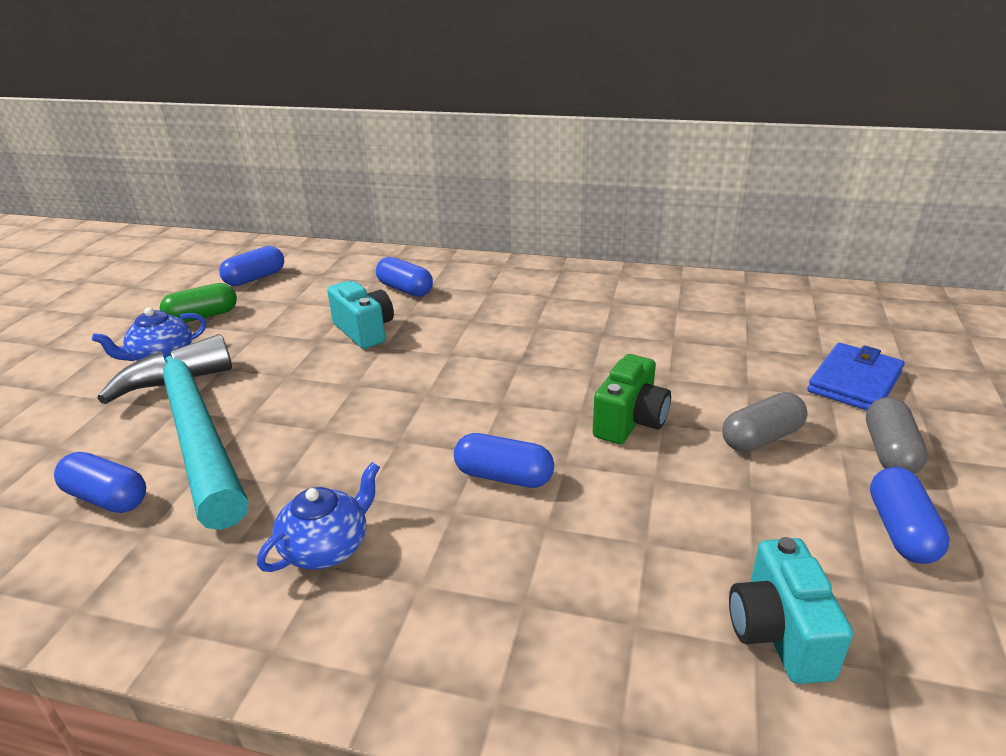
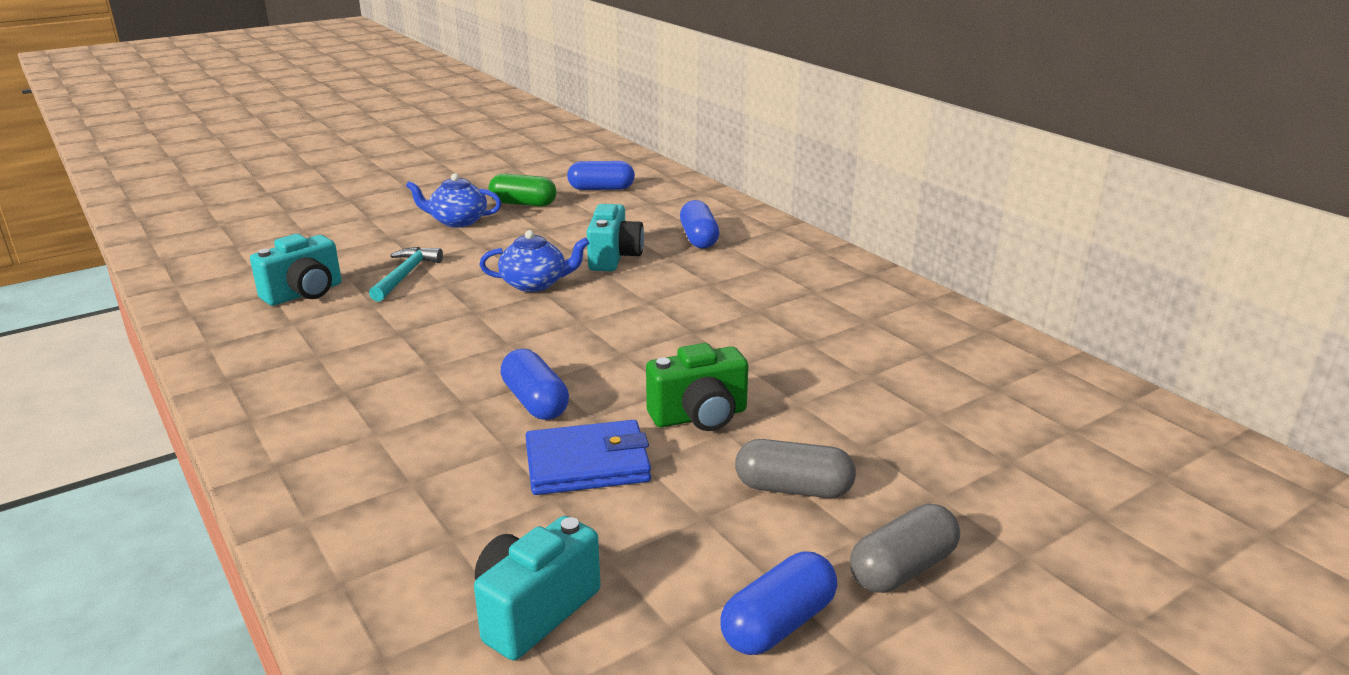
camera: 40 degrees right, 5 degrees down
blue capsule [54,452,146,513] -> turquoise camera [250,234,342,306]
turquoise hammer [97,334,249,530] -> turquoise hammer [369,247,443,302], size x0.42
blue teapot [257,462,380,572] -> blue teapot moved to [479,230,589,292]
blue wallet [808,343,904,410] -> blue wallet moved to [525,420,651,495]

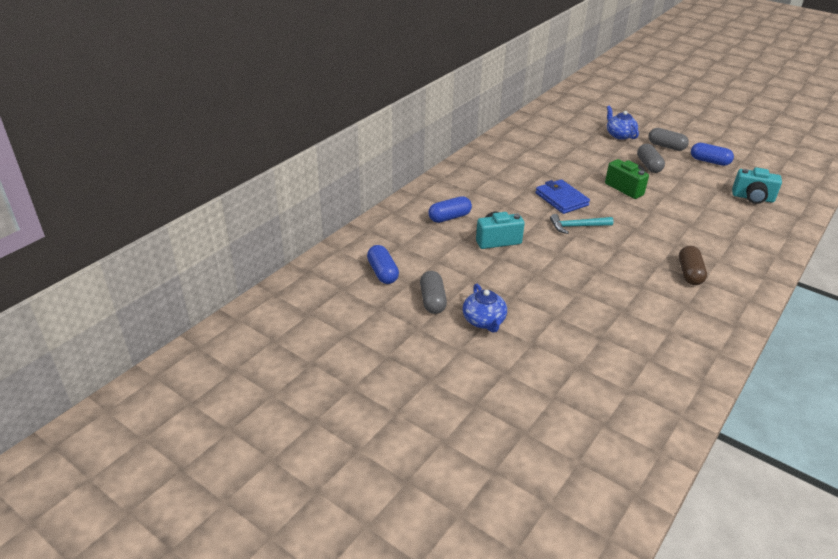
camera: 110 degrees left, 10 degrees up
turquoise camera [250,234,342,306] -> none
turquoise hammer [369,247,443,302] -> turquoise hammer moved to [550,214,614,234]
blue teapot [479,230,589,292] -> blue teapot moved to [607,106,639,140]
green capsule [489,174,557,207] -> grey capsule [420,271,447,314]
blue capsule [501,349,569,420] -> none
blue wallet [525,420,651,495] -> blue wallet moved to [535,179,590,214]
none -> brown capsule [679,246,707,285]

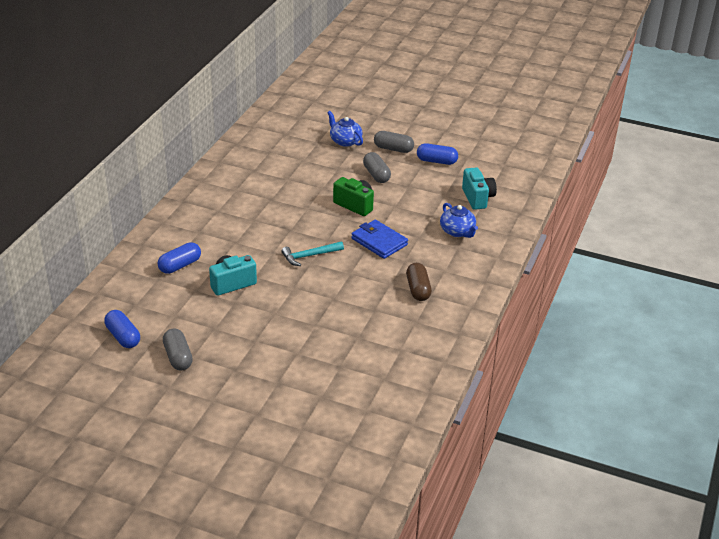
camera: 15 degrees left, 0 degrees up
blue teapot [463,284,507,333] -> blue teapot moved to [440,203,478,238]
blue wallet [535,179,590,214] -> blue wallet moved to [351,219,408,259]
turquoise camera [732,167,782,204] -> turquoise camera turned 105 degrees counterclockwise [462,168,497,210]

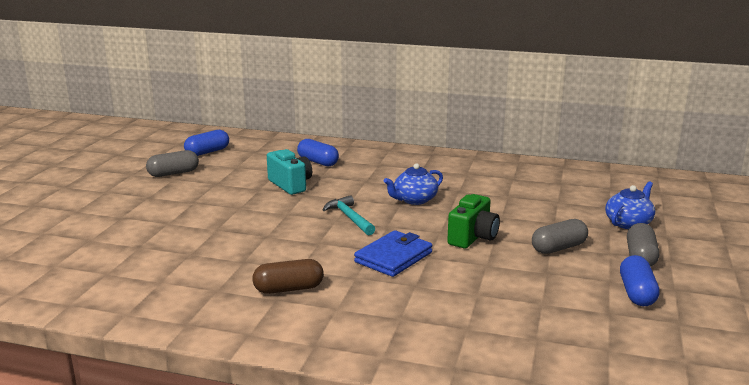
camera: 85 degrees right, 15 degrees down
blue teapot [440,203,478,238] -> blue teapot moved to [384,163,443,205]
turquoise camera [462,168,497,210] -> none

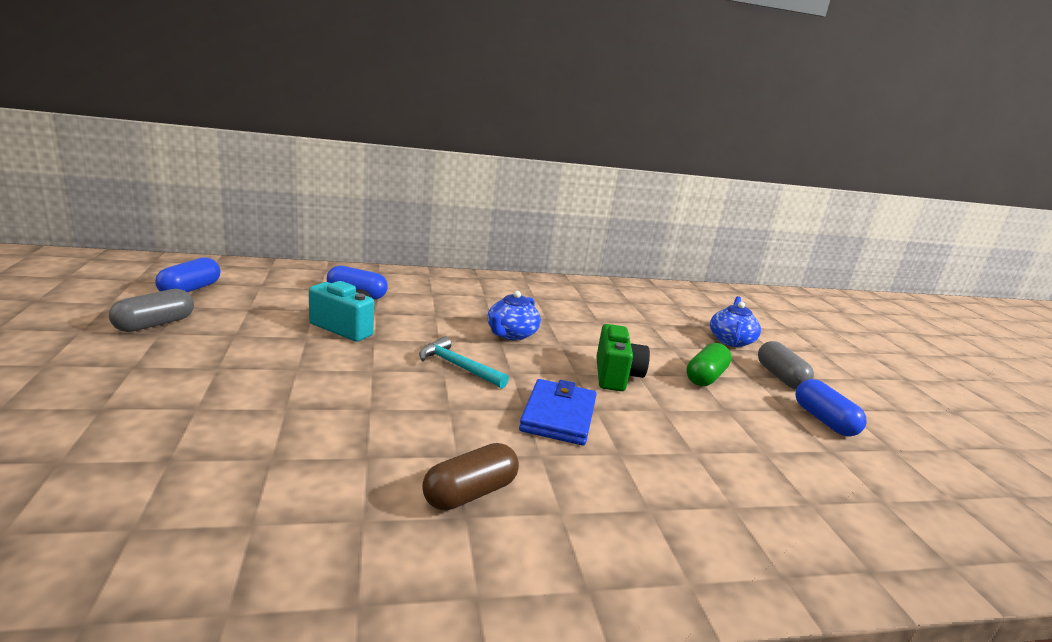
camera: 30 degrees left, 0 degrees up
grey capsule [532,219,588,254] -> green capsule [686,343,732,386]

